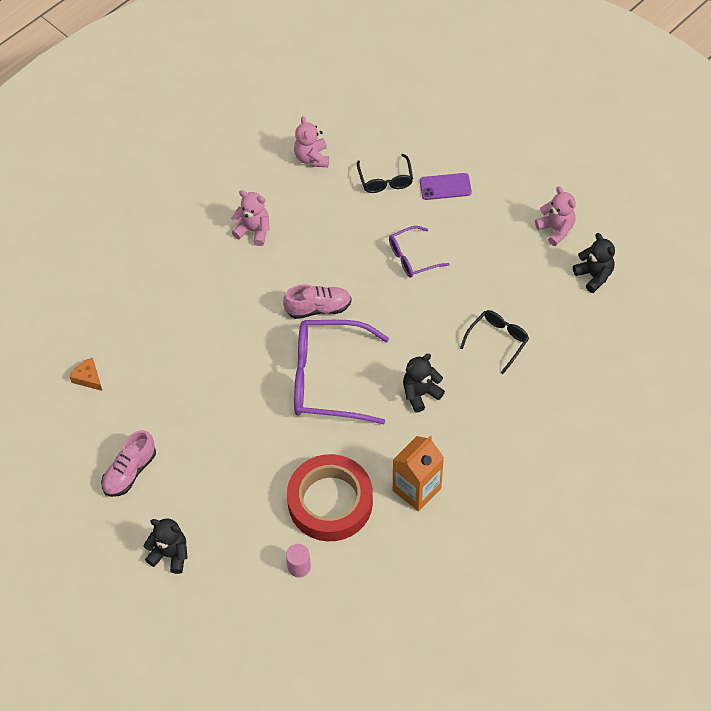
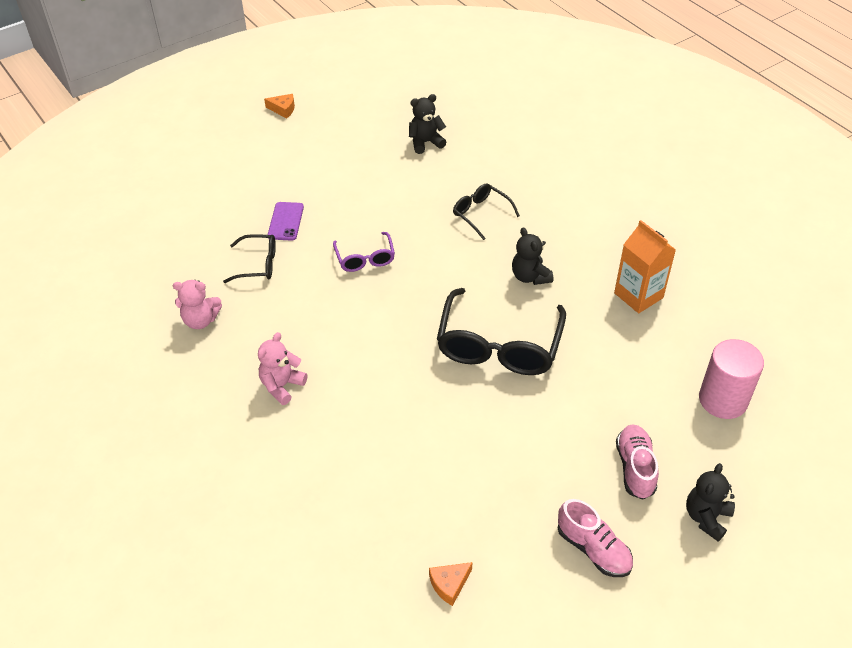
camera: 80 degrees left, 10 degrees down
pink shoe [283,284,352,319] -> pink shoe moved to [616,424,659,500]
pink cylinder [286,544,311,577] -> pink cylinder [699,339,764,419], size x1.96
red tape [287,454,373,541] -> none
purple glasses [294,320,389,424] -> black glasses [437,288,566,375]
pink teddy bear [535,186,576,246] -> none
none -> orange cheese [264,94,295,118]

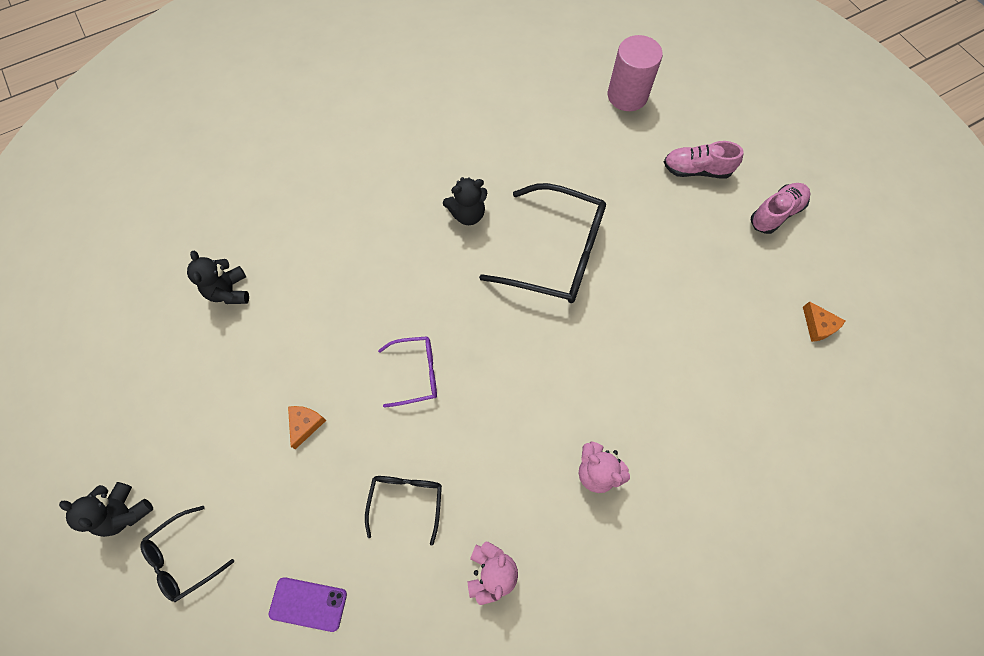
camera: 85 degrees left, 20 degrees up
orange cheese [264,94,295,118] -> orange cheese moved to [288,406,326,449]
purple phone [268,202,304,241] -> purple phone moved to [269,577,347,632]
black glasses [453,183,520,240] -> black glasses moved to [140,506,234,602]
orange carton [614,220,676,313] -> none
black teddy bear [686,463,735,542] -> black teddy bear moved to [59,482,153,537]

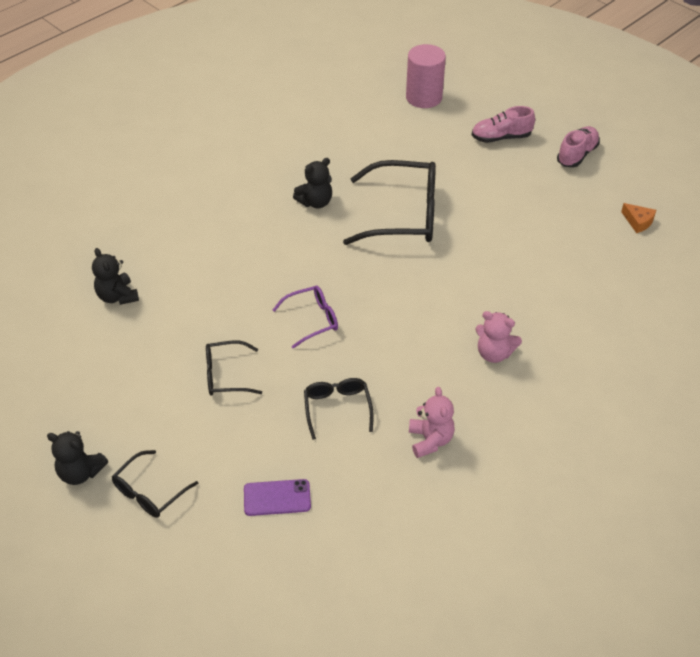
camera: 15 degrees left, 20 degrees down
orange cheese [288,406,326,449] -> black glasses [206,341,262,396]

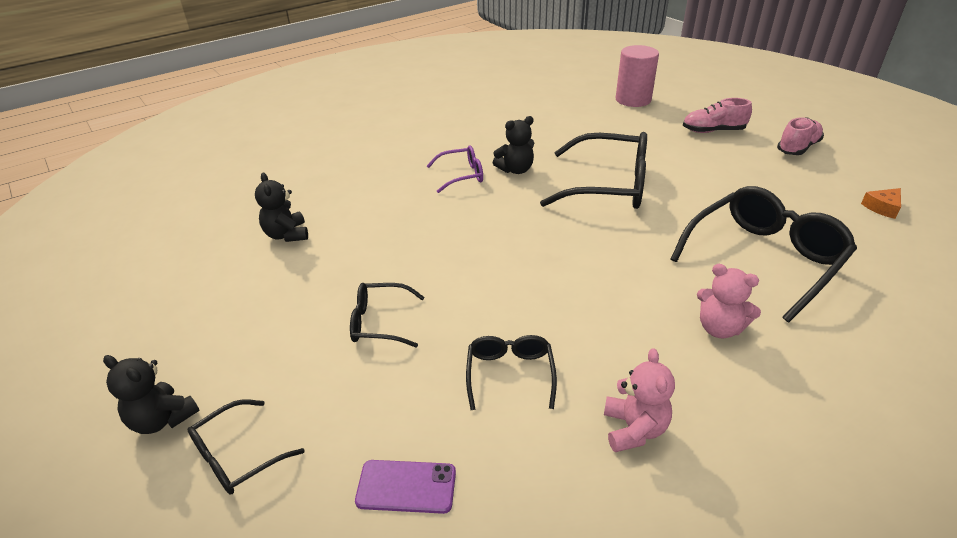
camera: 10 degrees right, 10 degrees down
purple glasses [273,286,338,348] -> purple glasses moved to [427,146,483,193]
orange cheese [621,203,656,233] -> orange cheese turned 90 degrees clockwise [861,188,901,219]
none -> black glasses [671,186,857,322]

